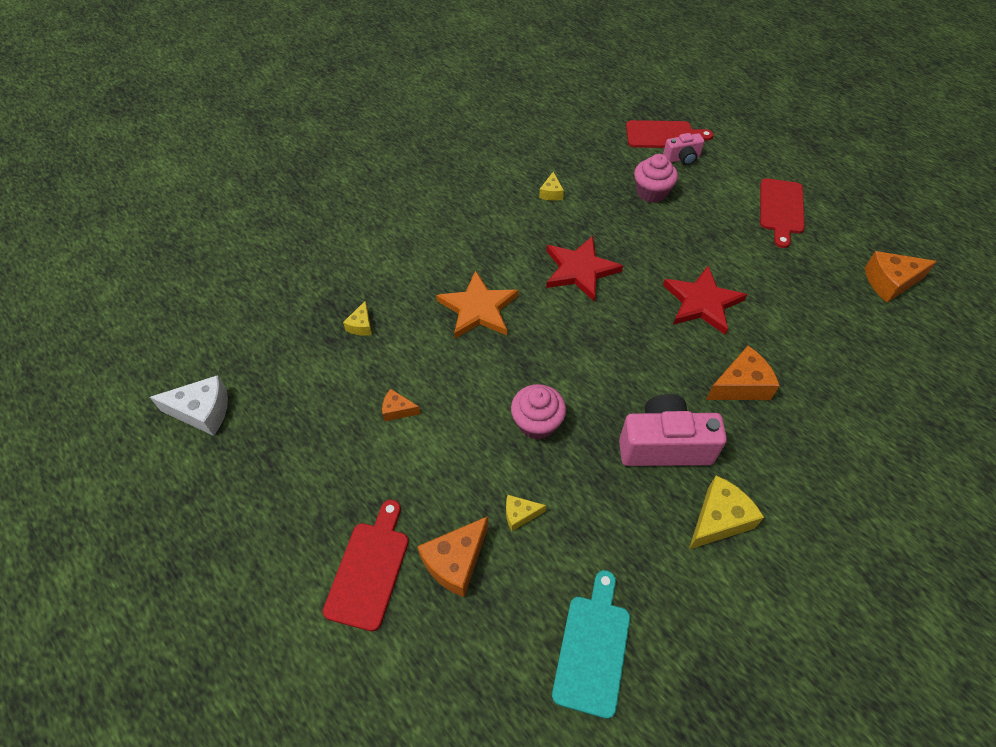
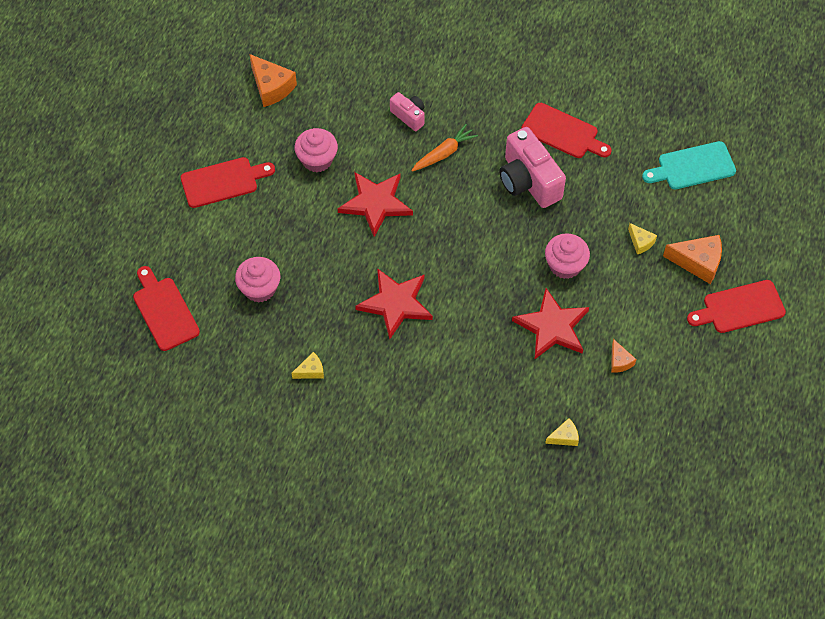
camera: 120 degrees left, 5 degrees up
white cheese [150,375,228,436] -> none
orange star [436,270,519,338] -> none
pink camera [663,133,704,165] -> pink camera moved to [390,92,425,131]
yellow cheese [689,475,764,549] -> red cutting board [521,103,612,158]
orange cheese [706,346,780,400] -> orange carrot [411,124,478,172]
none -> pink cupcake [295,128,338,172]
none -> red star [512,288,589,360]

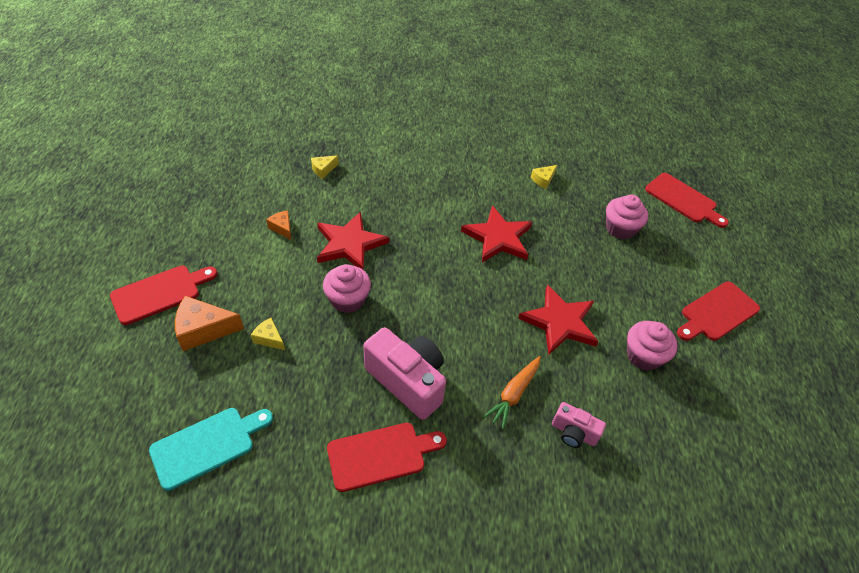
camera: 160 degrees right, 10 degrees down
orange cheese [249,54,297,107] -> none
red cutting board [521,103,612,158] -> red cutting board turned 150 degrees clockwise [327,423,447,492]

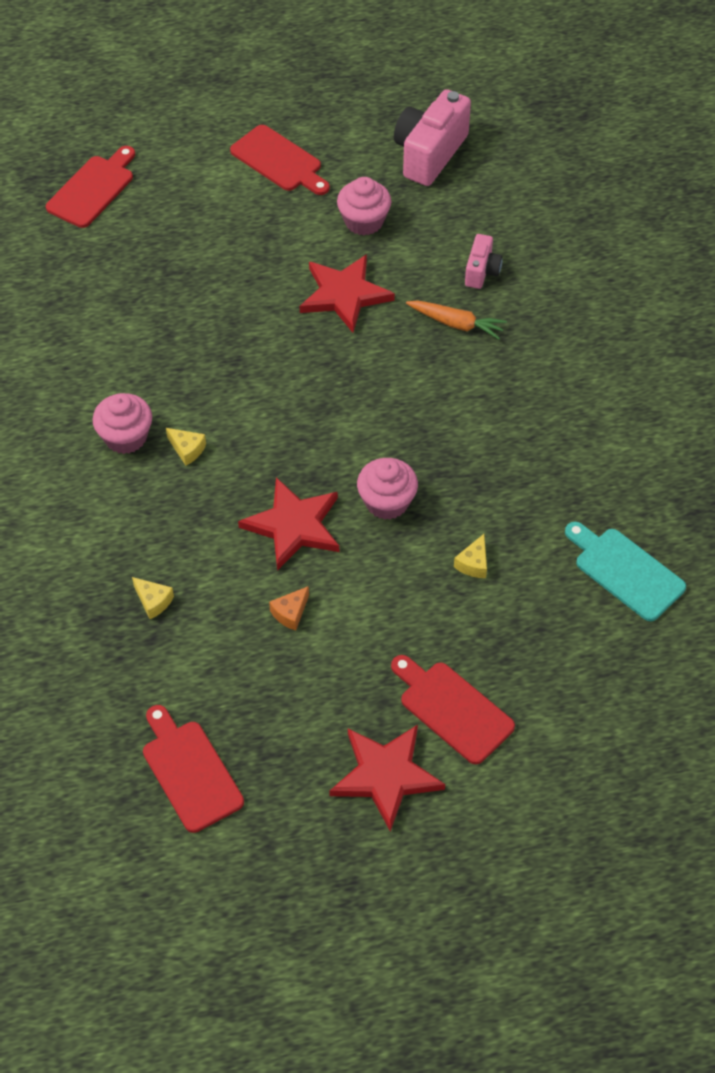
camera: 100 degrees left, 5 degrees up
orange cheese [175,296,244,351] -> none
red cutting board [327,423,447,492] -> red cutting board moved to [143,705,244,833]
pink camera [363,327,446,420] -> pink camera moved to [394,89,471,186]
red star [461,205,532,263] -> red star moved to [329,725,445,831]
yellow cheese [531,165,557,189] -> yellow cheese moved to [166,428,206,466]
pink cupcake [606,195,648,239] -> pink cupcake moved to [93,393,152,454]

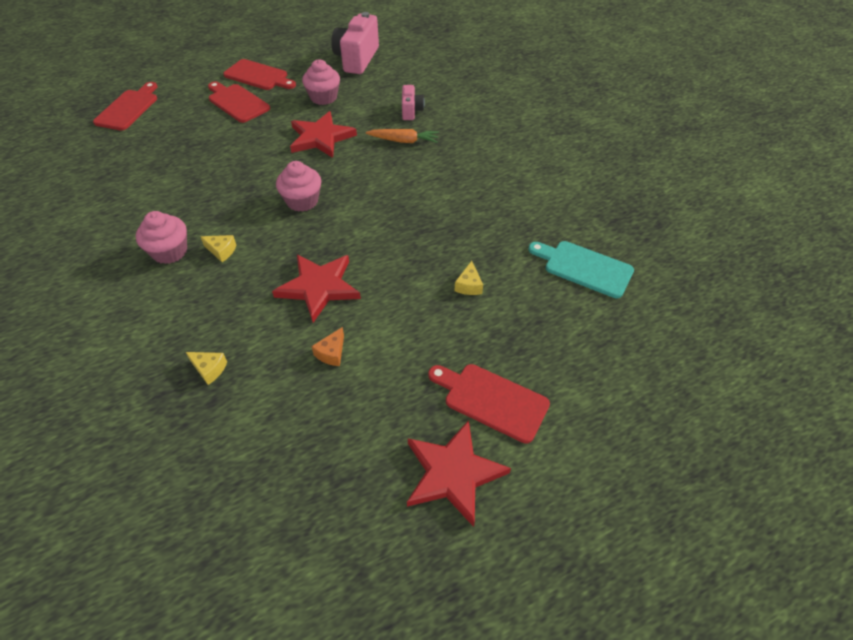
camera: 15 degrees left, 5 degrees down
red cutting board [143,705,244,833] -> red cutting board moved to [208,81,270,123]
pink cupcake [357,458,418,520] -> pink cupcake moved to [276,161,321,212]

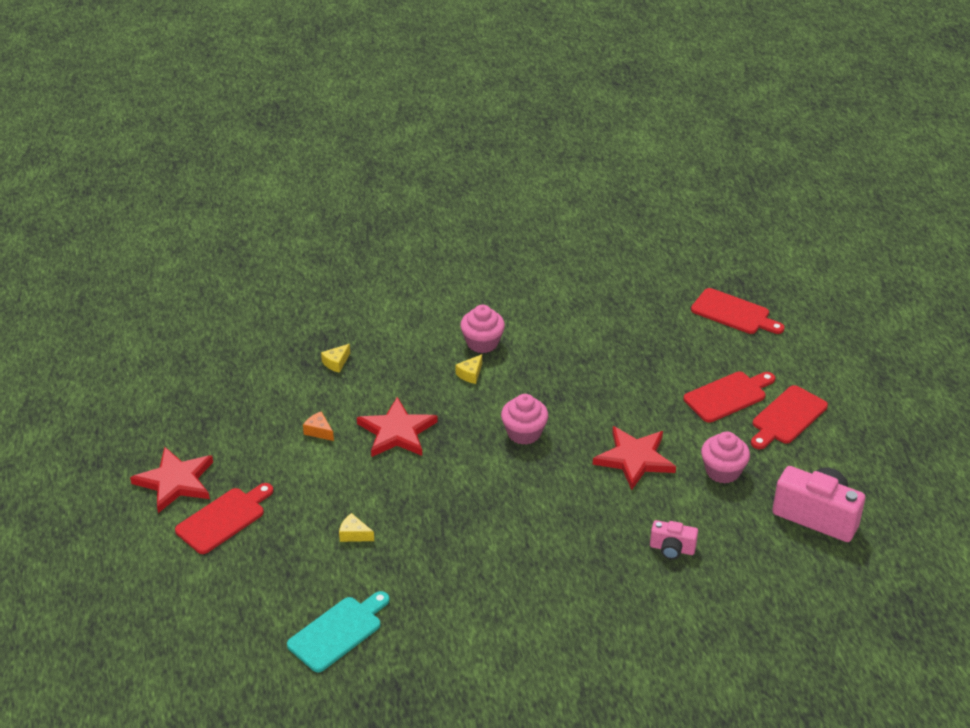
camera: 105 degrees right, 10 degrees down
orange carrot [366,129,439,143] -> none

